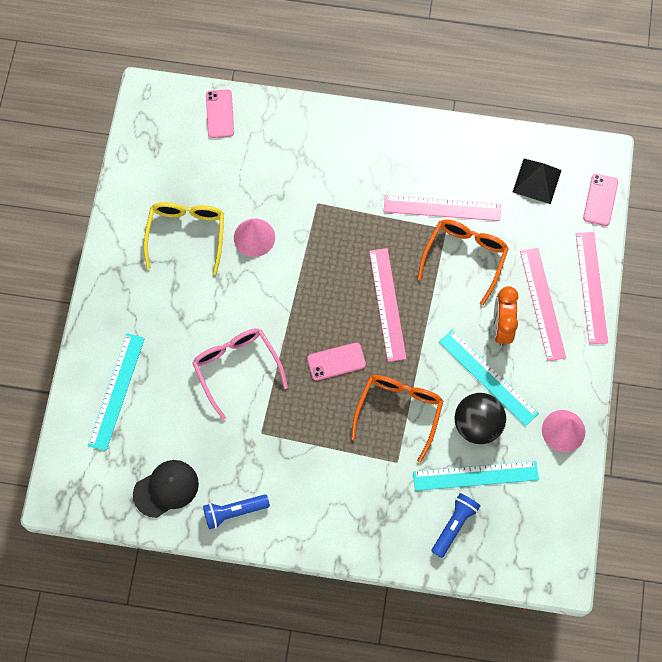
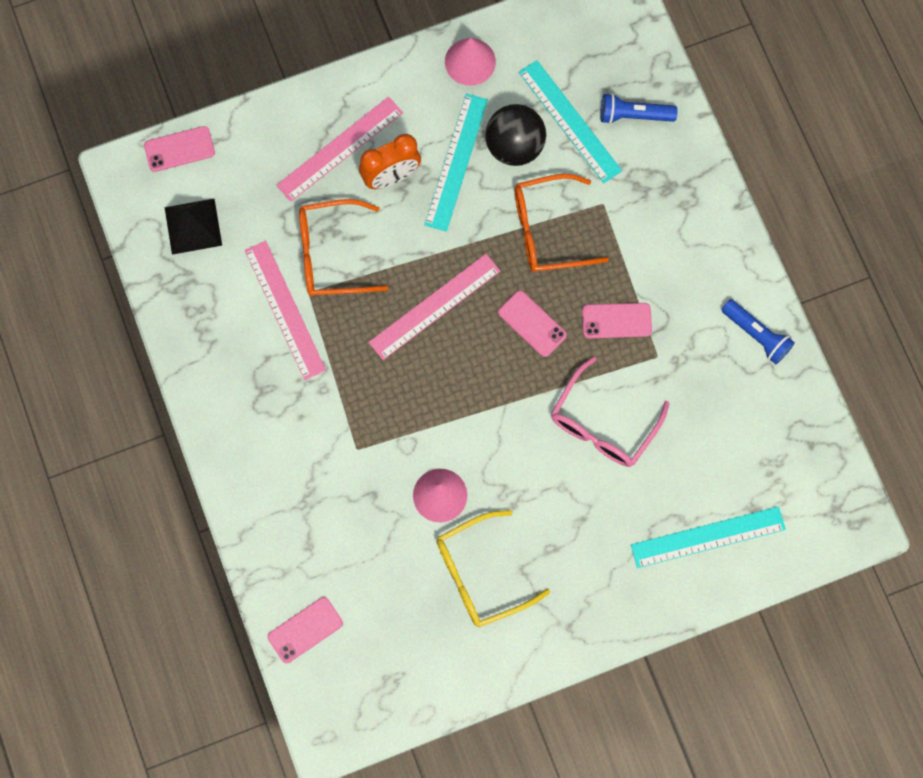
camera: 120 degrees left, 5 degrees up
black cap [133,460,199,518] -> none
pink ruler [576,232,608,344] -> none
none -> pink phone [582,303,652,339]

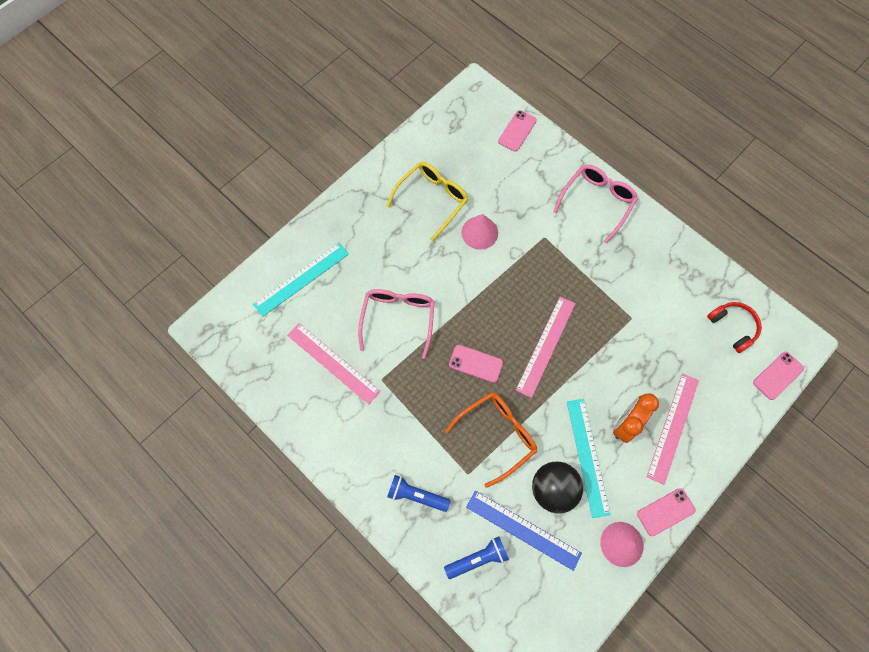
camera: 155 degrees right, 5 degrees down
black pyramid [165,199,222,255] -> red headphones [707,302,762,353]
pink ruler [245,241,326,380] -> pink ruler moved to [287,323,381,404]
orange glasses [299,199,389,296] -> none
turquoise ruler [519,60,622,183] -> blue ruler [466,491,582,571]
pink phone [582,303,652,339] -> pink phone moved to [637,488,696,536]
blue flashlight [722,299,795,364] -> blue flashlight moved to [387,475,451,512]
none -> pink glasses [553,165,638,244]

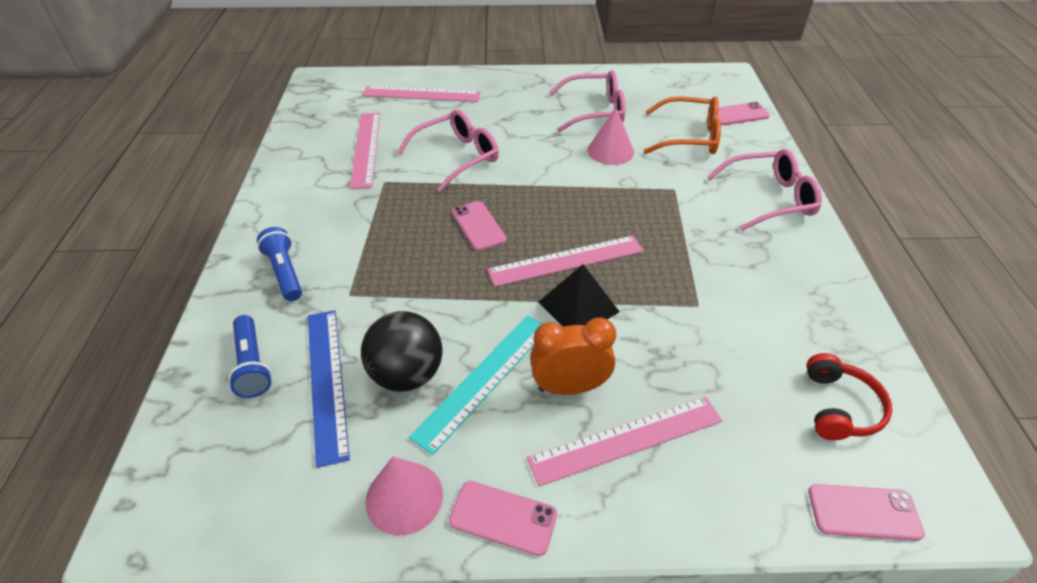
camera: 45 degrees right, 25 degrees down
turquoise ruler [253,243,349,317] -> pink ruler [362,86,481,102]
yellow glasses [386,162,468,242] -> pink glasses [549,70,626,132]
blue flashlight [444,537,509,579] -> blue flashlight turned 45 degrees clockwise [228,315,272,398]
orange glasses [445,392,537,488] -> orange glasses moved to [644,96,721,155]
none -> black pyramid [538,264,620,327]

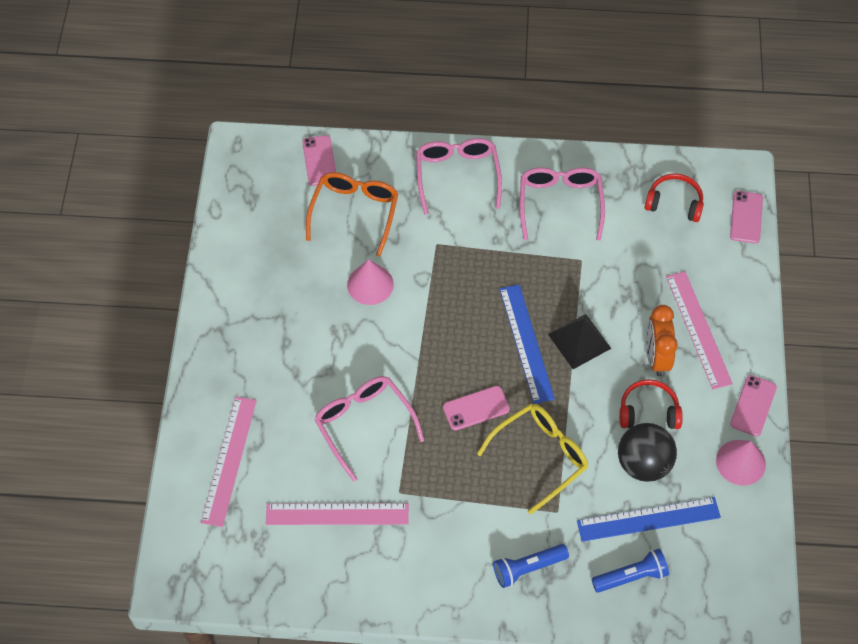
camera: 85 degrees left, 15 degrees up
turquoise ruler [409,316,542,455] -> red headphones [619,379,683,429]
pink ruler [487,236,644,287] -> blue ruler [500,284,555,404]
pink glasses [549,70,626,132] -> pink glasses moved to [520,167,605,240]
none -> yellow glasses [477,404,588,515]

